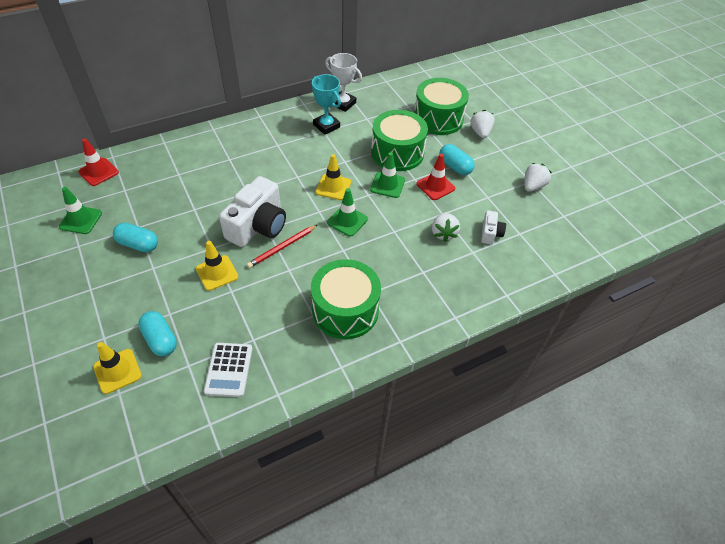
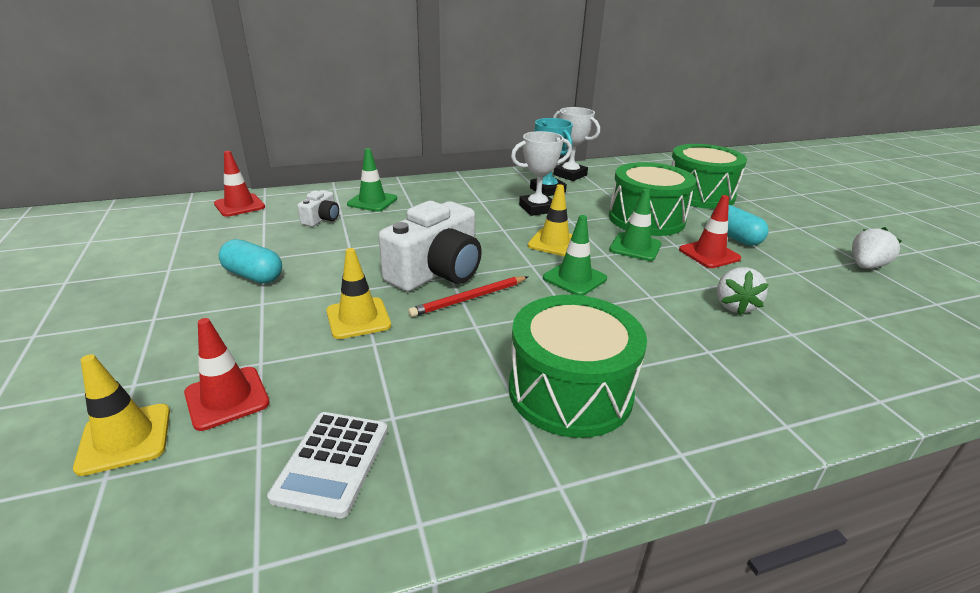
camera: 10 degrees right, 20 degrees down
green traffic cone [59,187,102,234] -> green traffic cone moved to [347,148,397,212]
turquoise capsule [138,311,177,356] -> red traffic cone [184,318,270,431]
white strawberry [470,110,495,138] -> none
white camera [481,210,506,244] -> white camera moved to [297,190,339,227]
none -> white trophy [511,131,572,216]

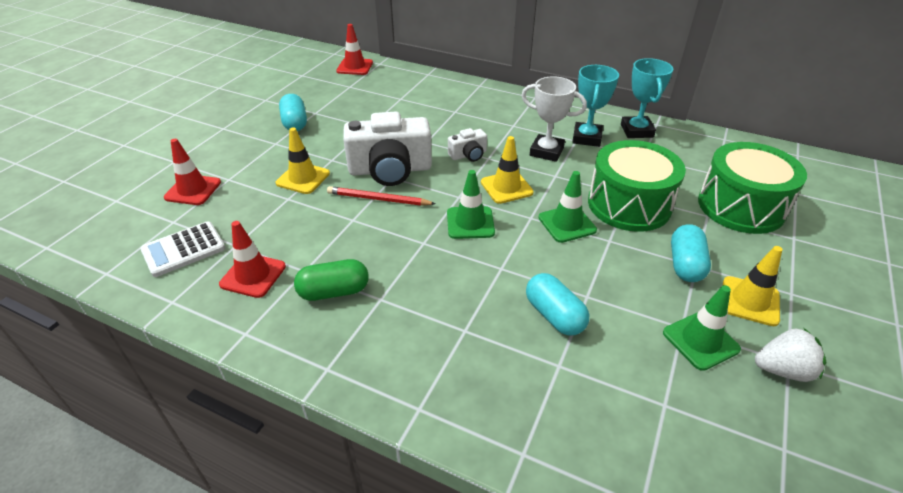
camera: 45 degrees right, 10 degrees up
yellow traffic cone [73,354,170,476] -> yellow traffic cone moved to [723,246,783,326]
white camera [297,190,339,227] -> white camera moved to [448,128,487,162]
green traffic cone [347,148,397,212] -> green traffic cone moved to [663,285,741,371]
green drum [509,295,647,438] -> green capsule [294,259,369,301]
white trophy [553,107,600,181] -> turquoise trophy [621,58,673,138]
red traffic cone [679,195,741,268] -> red traffic cone moved to [219,221,286,298]
white strawberry [717,267,769,315] -> turquoise capsule [526,273,589,336]

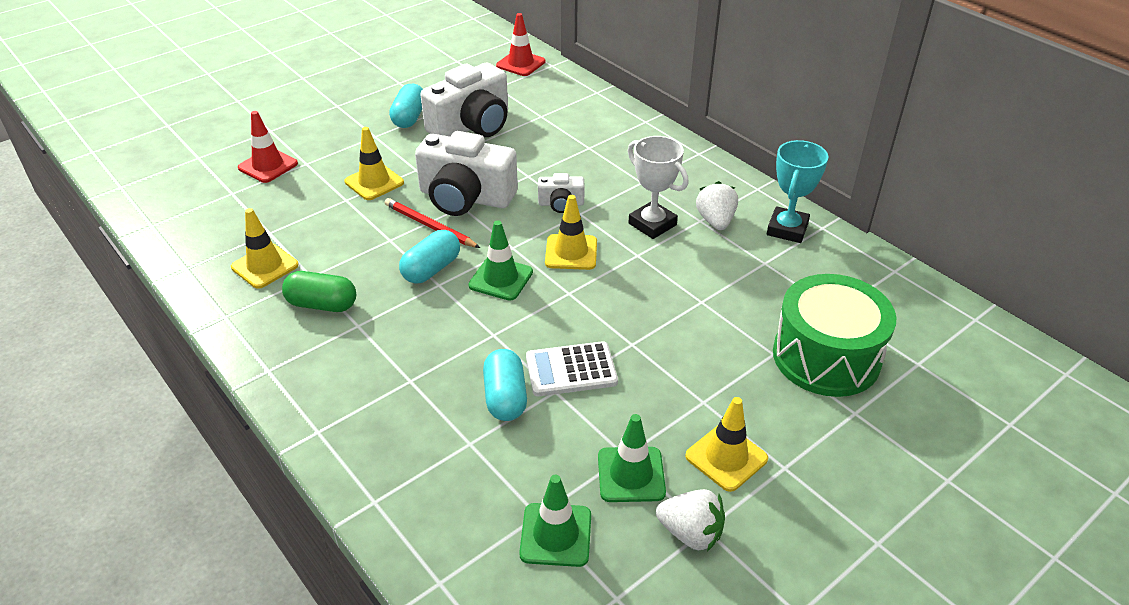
camera: 25 degrees right, 0 degrees up
white calculator [140,221,225,277] -> white calculator moved to [526,341,618,396]
red traffic cone [219,221,286,298] -> yellow traffic cone [231,208,299,289]
green traffic cone [538,171,597,243] -> green traffic cone moved to [519,475,591,567]
turquoise trophy [572,65,619,147] -> white strawberry [696,181,738,230]
green drum [588,140,686,232] -> none
turquoise capsule [671,224,711,282] -> turquoise capsule moved to [399,230,460,283]
none -> white camera [421,62,508,137]

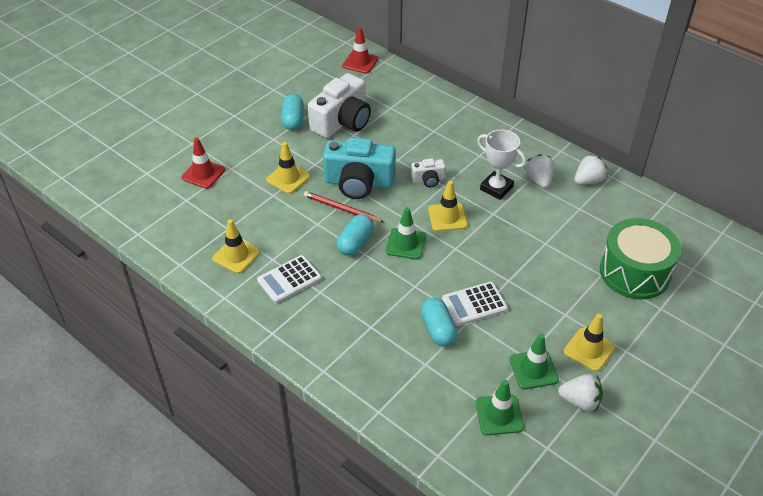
camera: 10 degrees left, 5 degrees up
green capsule [282,271,356,312] -> white calculator [257,255,322,303]
white camera [415,131,518,216] -> turquoise camera [323,138,396,199]
turquoise trophy [767,140,829,243] -> white strawberry [574,154,607,185]

